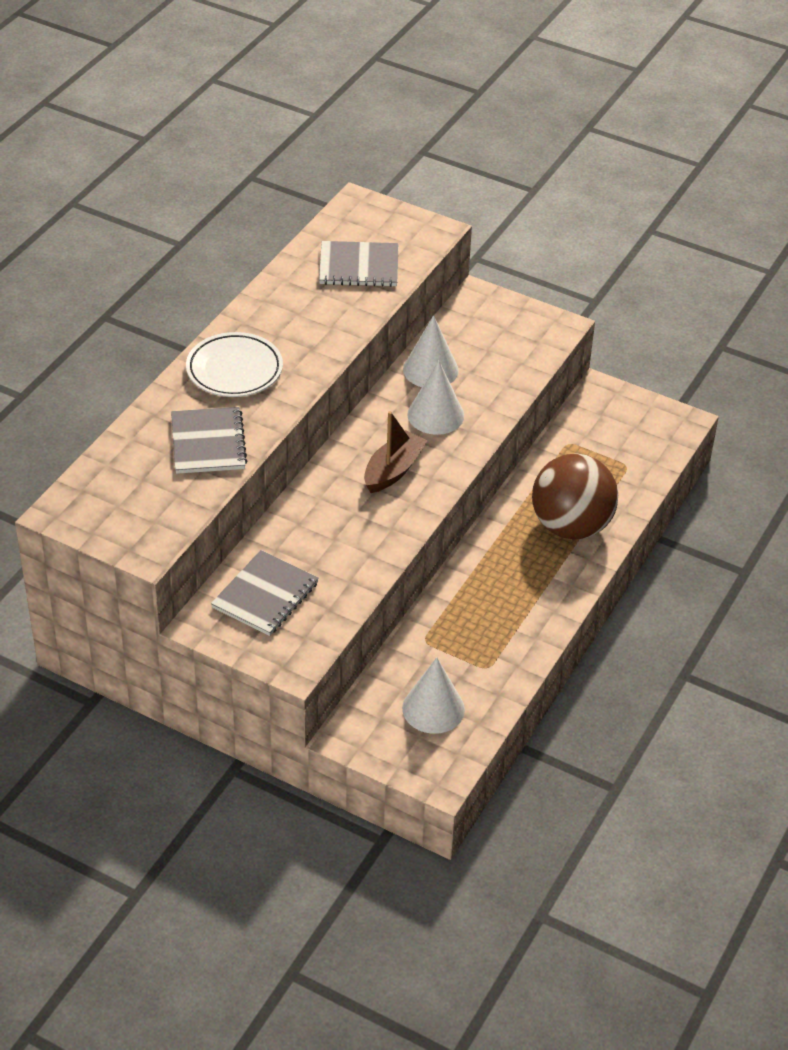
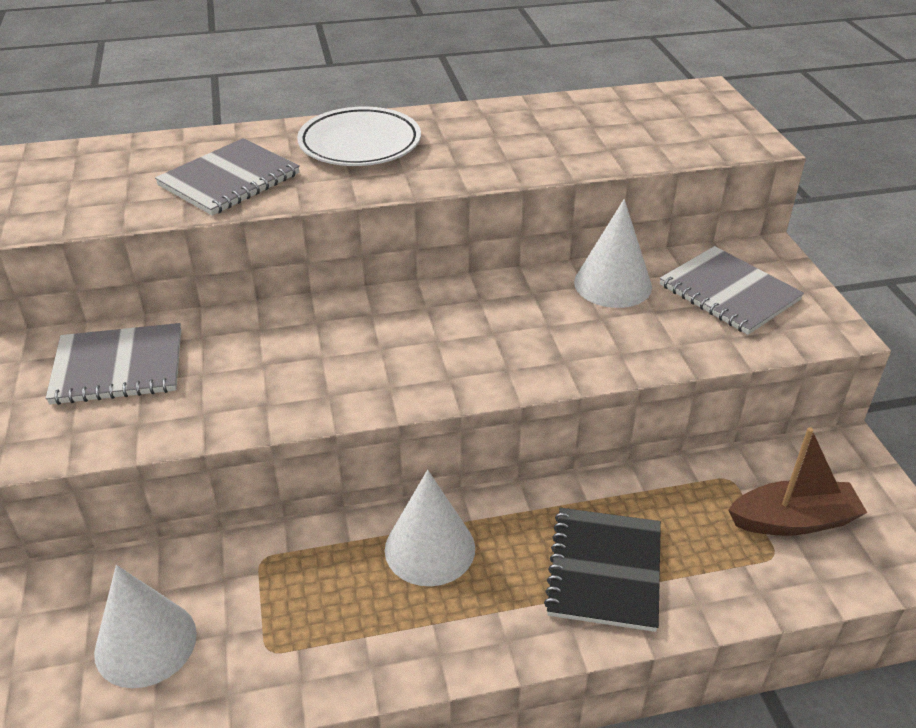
camera: 50 degrees right, 5 degrees down
grey notebook [319,241,398,287] -> grey notebook moved to [660,246,804,335]
brown boat [364,411,427,493] -> brown boat moved to [728,427,867,536]
white cone [407,361,464,435] -> white cone moved to [385,470,475,586]
brown ball [532,453,618,540] -> black notebook [544,508,661,632]

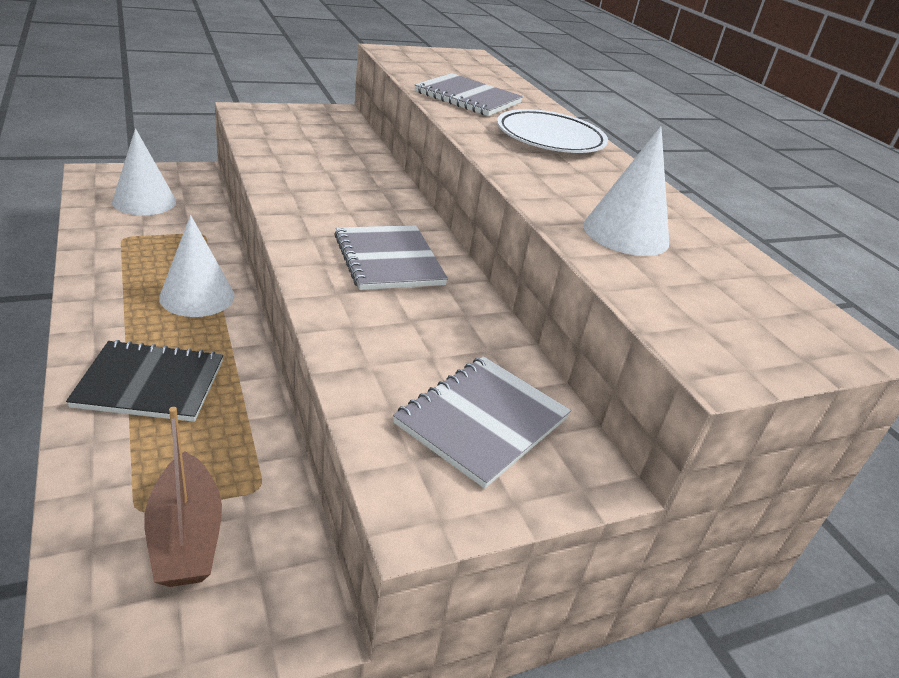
camera: 75 degrees right, 5 degrees down
grey notebook [45,323,181,405] -> grey notebook moved to [334,225,448,290]
white cone [574,199,652,308] -> white cone moved to [583,126,669,256]

